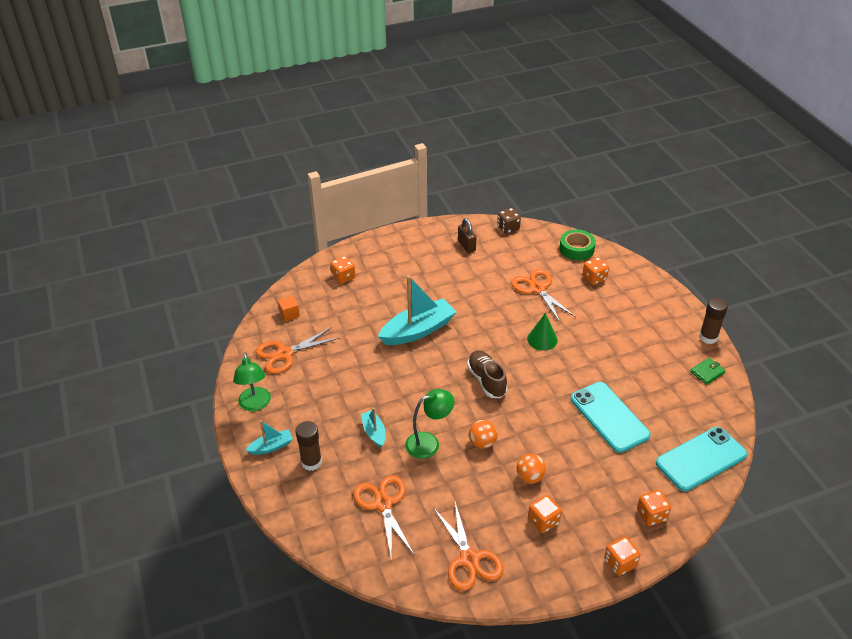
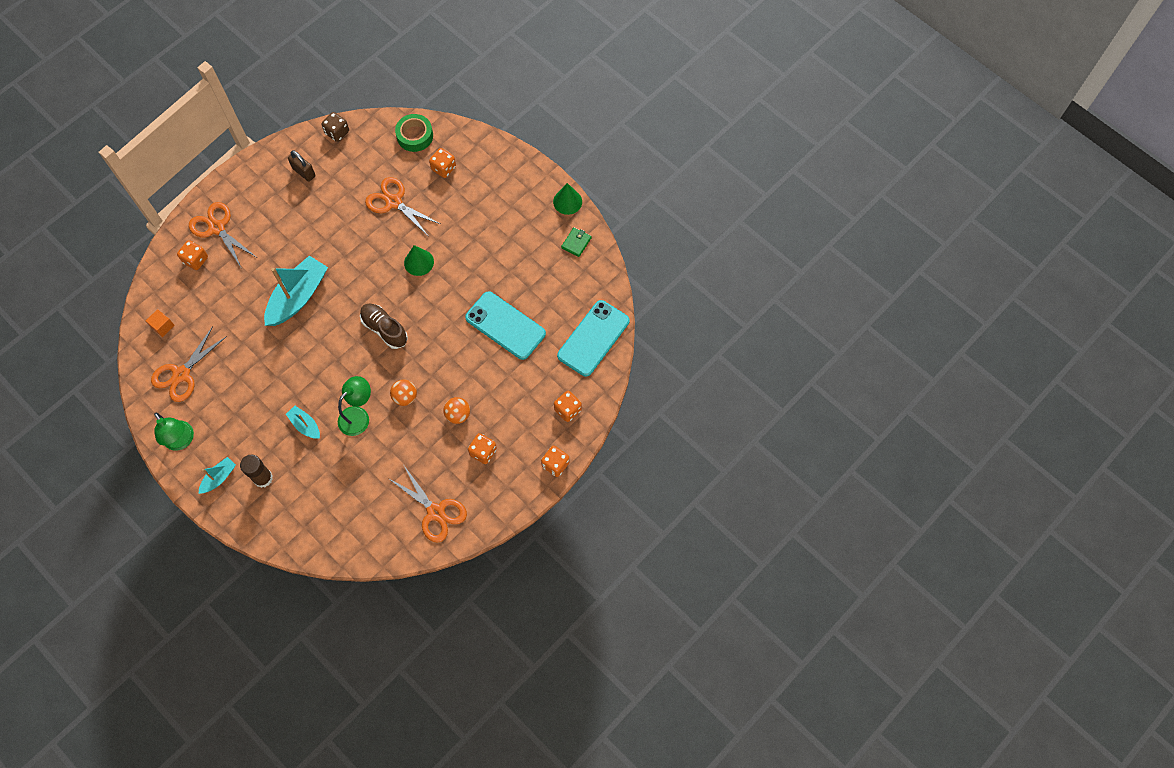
camera: 25 degrees left, 25 degrees up
orange scissors [353,475,414,561] -> orange scissors moved to [189,202,256,267]
brown glue stick [699,298,728,344] -> green cone [553,183,582,215]

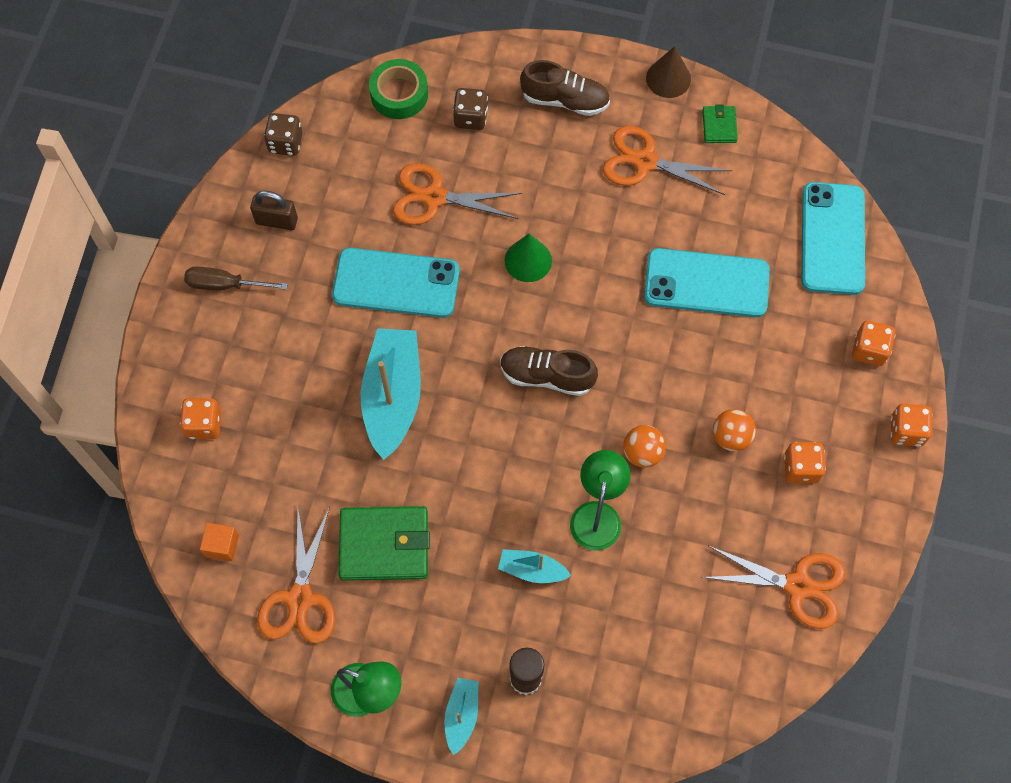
camera: 30 degrees left, 0 degrees up
orange scissors [189,202,256,267] -> orange scissors moved to [603,126,732,195]
orange dice [429,148,456,178] -> brown dice [453,88,488,130]
green cone [553,183,582,215] -> brown cone [646,46,691,98]
none -> brown screwdriver [184,266,288,290]
none -> turquoise phone [332,248,460,318]
none -> green wallet [339,506,430,581]
none -> brown shoe [520,60,610,116]

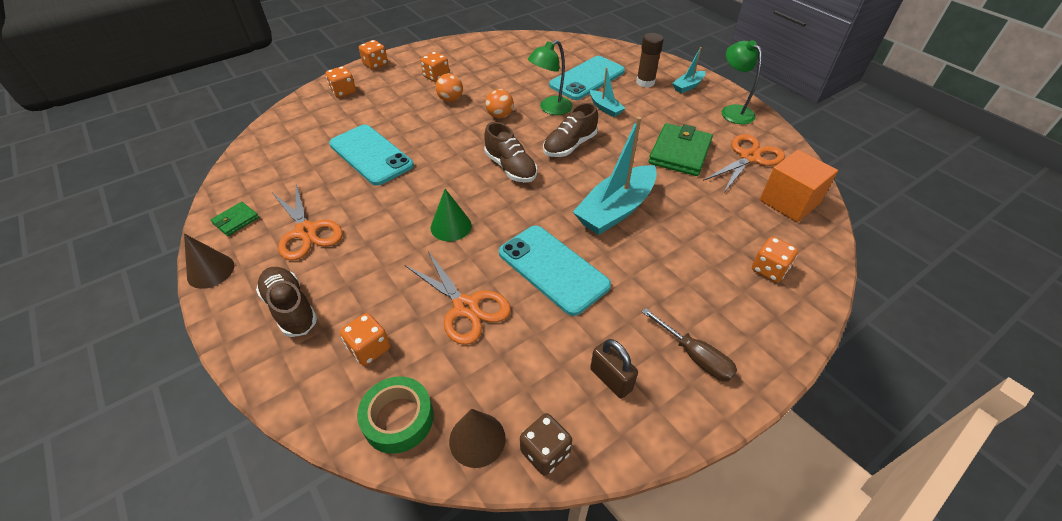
camera: 140 degrees left, 20 degrees down
orange cube [200,523,239,561] -> orange cube [760,150,838,222], size x1.98
green wallet [339,506,430,581] -> green wallet turned 75 degrees clockwise [649,123,713,176]
brown dice [453,88,488,130] -> orange dice [340,313,390,366]
orange scissors [701,546,846,629] -> none
turquoise phone [801,182,865,295] -> turquoise phone moved to [549,56,625,100]
none -> brown cone [449,409,506,468]
none -> brown shoe [543,103,598,157]

